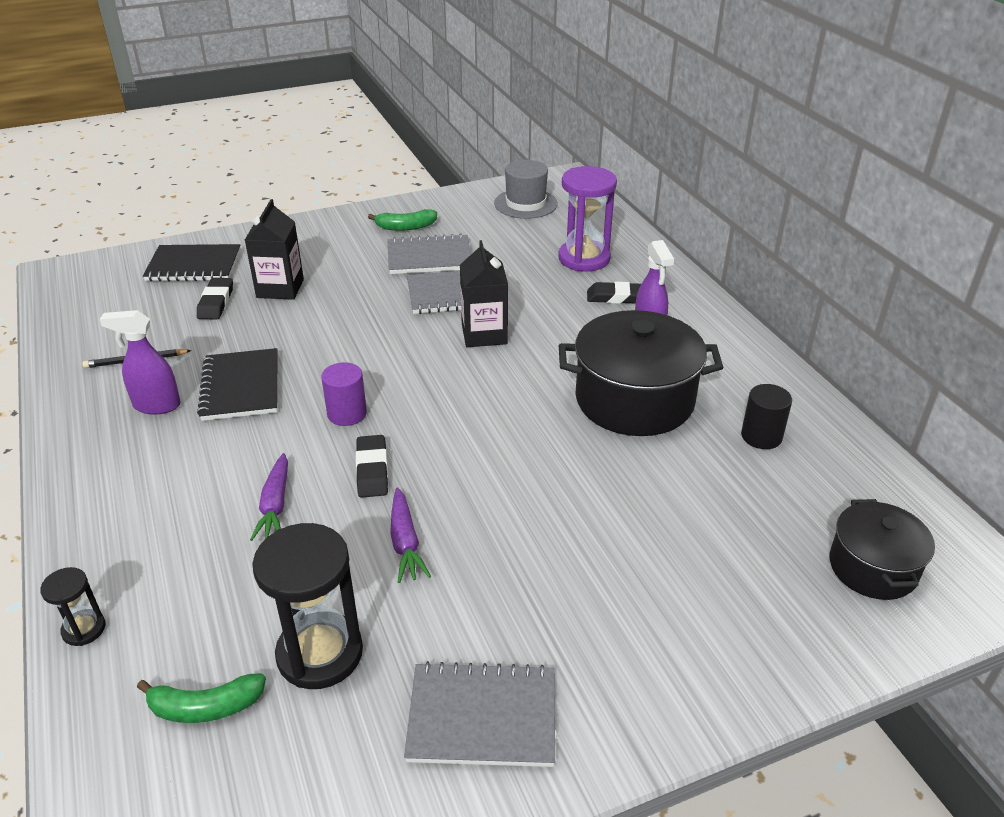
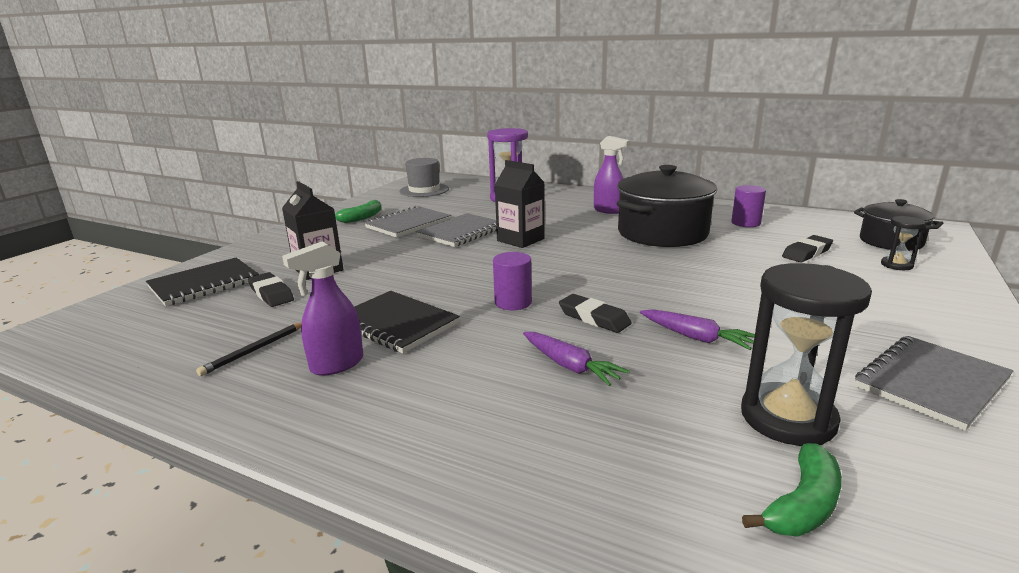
camera: 40 degrees left, 15 degrees down
black hourglass [40,567,106,646] -> black hourglass moved to [881,216,926,270]
black eraser [587,282,641,304] -> black eraser moved to [782,235,833,263]
black cylinder [741,384,792,449] -> purple cylinder [731,185,766,227]

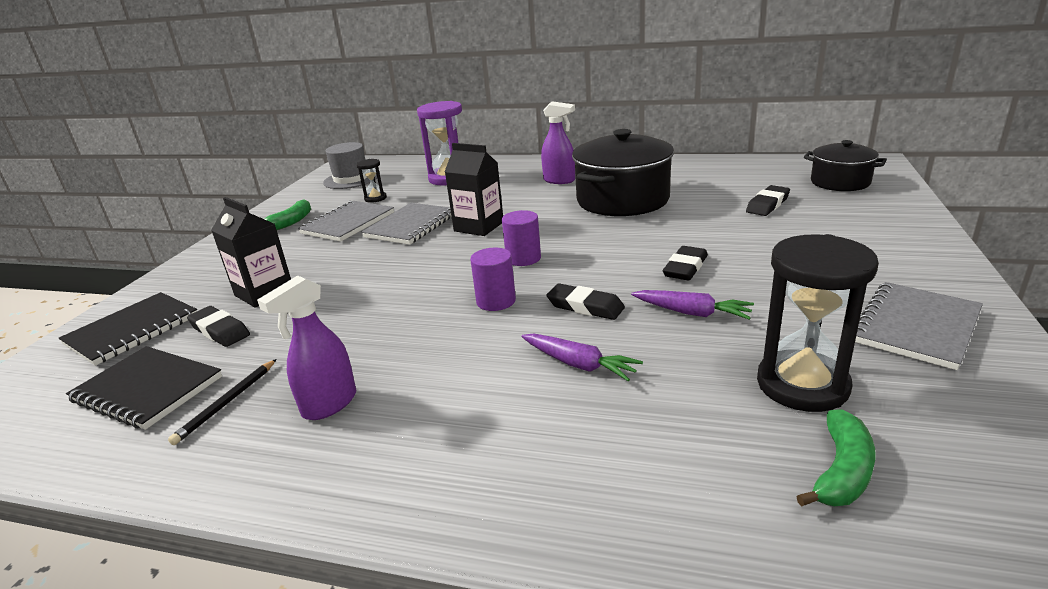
camera: 10 degrees left, 5 degrees up
black notebook [354,291,460,353] -> black notebook moved to [66,346,222,430]
purple cylinder [731,185,766,227] -> purple cylinder moved to [502,210,541,266]
black hourglass [881,216,926,270] -> black hourglass moved to [357,159,387,203]
none -> black eraser [663,246,708,280]

